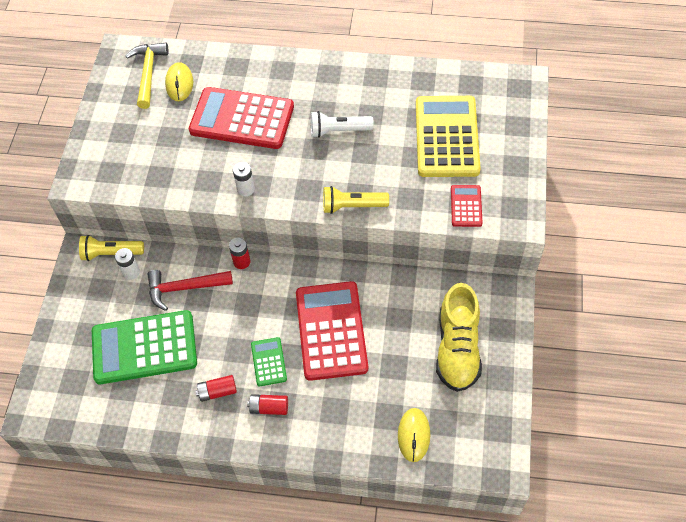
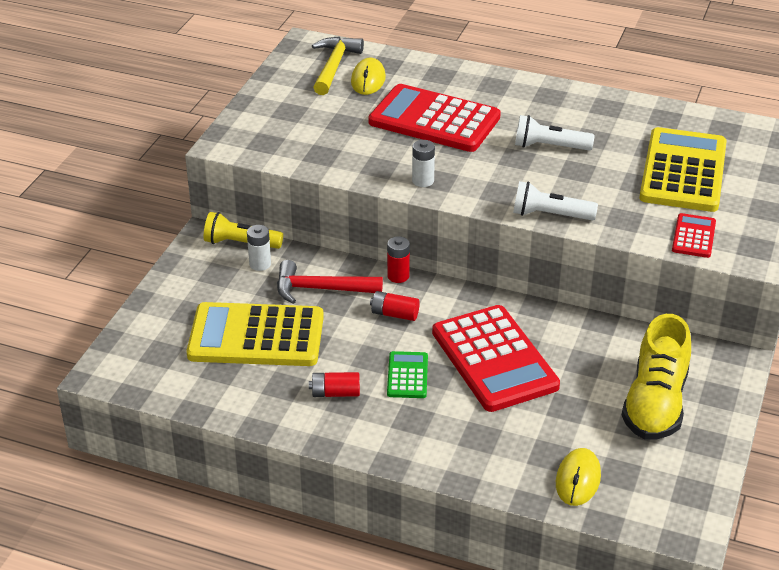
camera: 10 degrees right, 20 degrees down
green calculator [92,310,197,384] -> yellow calculator [187,302,324,366]
red battery [247,394,288,415] -> red battery moved to [370,291,420,321]
red calculator [296,281,368,381] -> red calculator turned 150 degrees clockwise [432,305,560,412]
yellow flashlight [323,186,389,214] -> white flashlight [513,181,598,220]

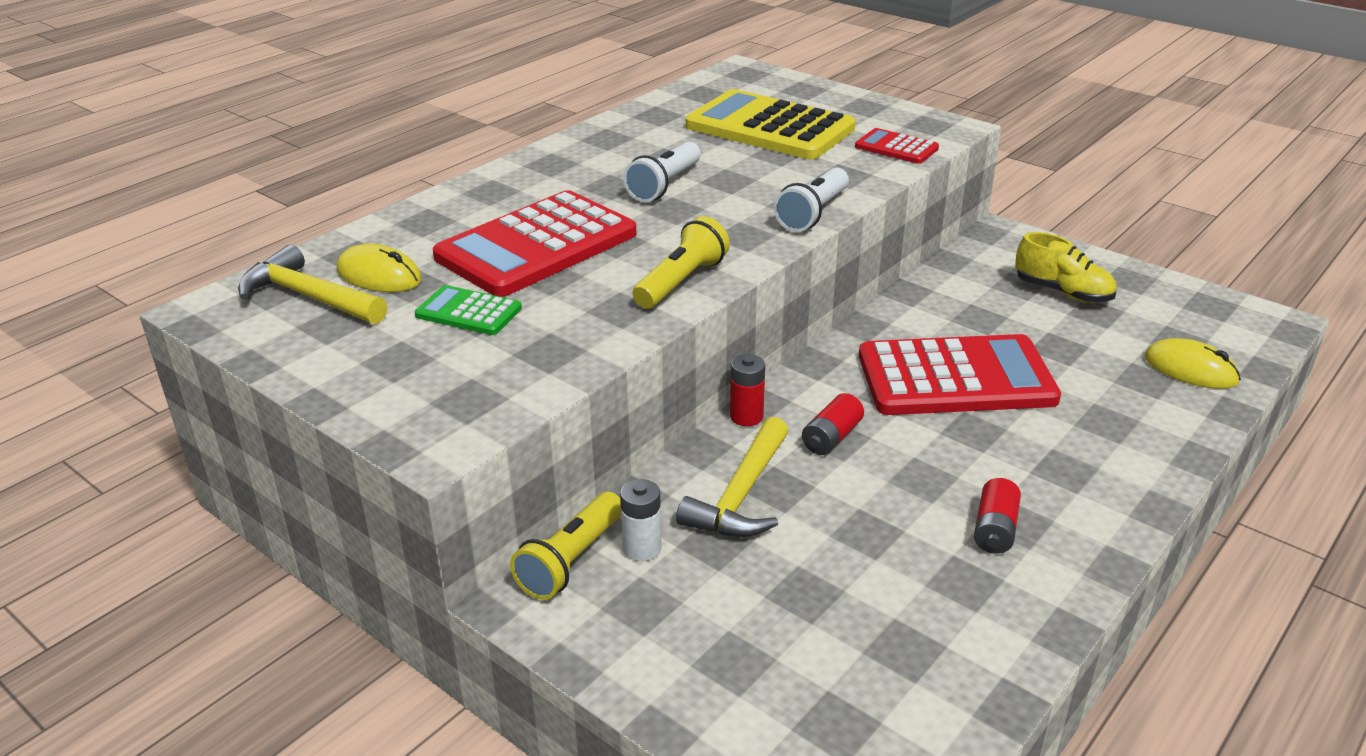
camera: 70 degrees left, 5 degrees down
yellow calculator [187,302,324,366] -> none
red hammer [277,260,383,304] -> yellow hammer [676,417,788,537]
green calculator [387,351,428,398] -> green calculator moved to [415,285,522,335]
white battery [412,140,435,187] -> yellow flashlight [633,216,730,309]
yellow shoe [622,314,691,440] -> yellow shoe [1015,232,1117,303], size x0.64

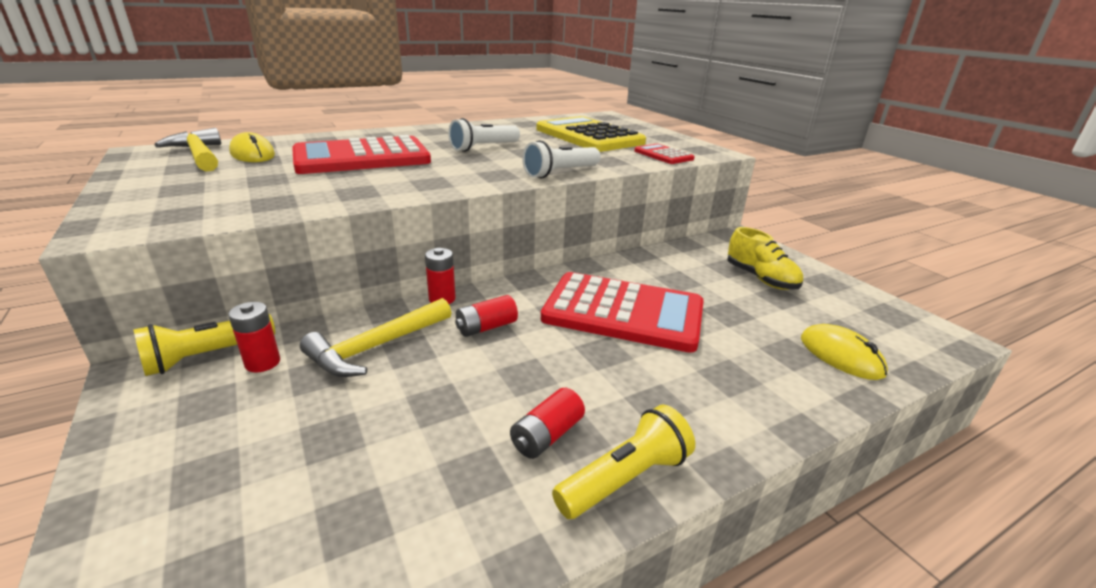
camera: 20 degrees right, 5 degrees down
green calculator [415,285,522,335] -> none
white battery [620,479,662,561] -> red battery [228,302,280,372]
yellow flashlight [633,216,730,309] -> yellow flashlight moved to [552,405,695,519]

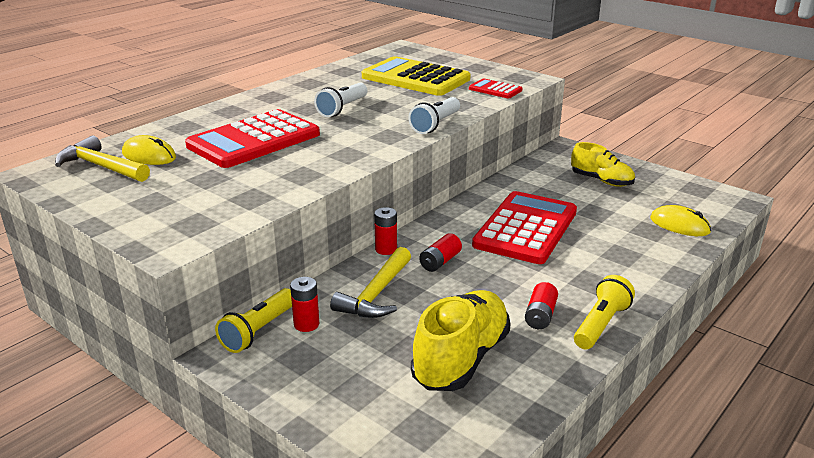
camera: 20 degrees left, 0 degrees up
red calculator [541,272,704,353] -> red calculator turned 60 degrees counterclockwise [472,191,577,264]
none -> yellow shoe [411,290,510,391]

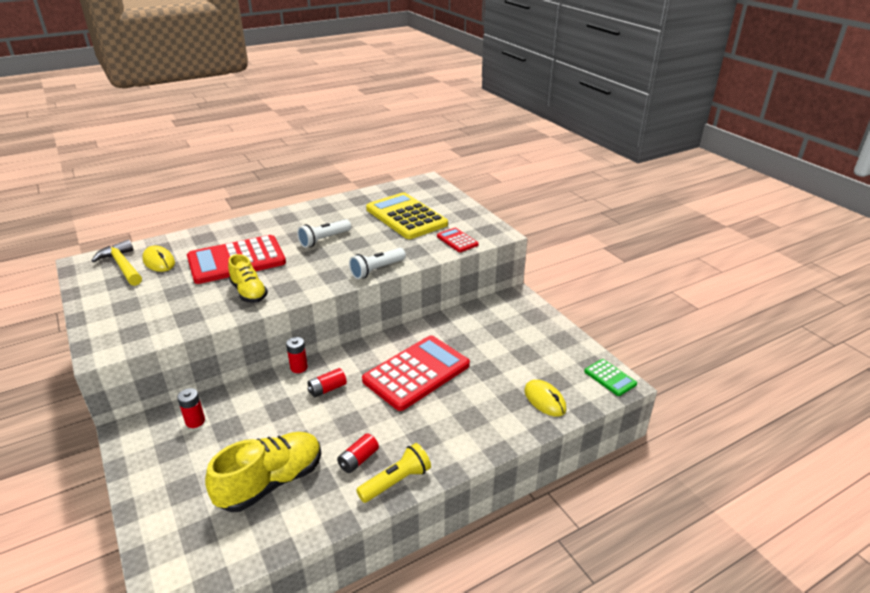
camera: 20 degrees right, 5 degrees up
yellow flashlight [215,288,292,353] -> none
yellow hammer [330,247,411,318] -> none
yellow shoe [571,142,635,187] -> yellow shoe moved to [228,254,268,303]
none -> green calculator [584,359,637,396]

